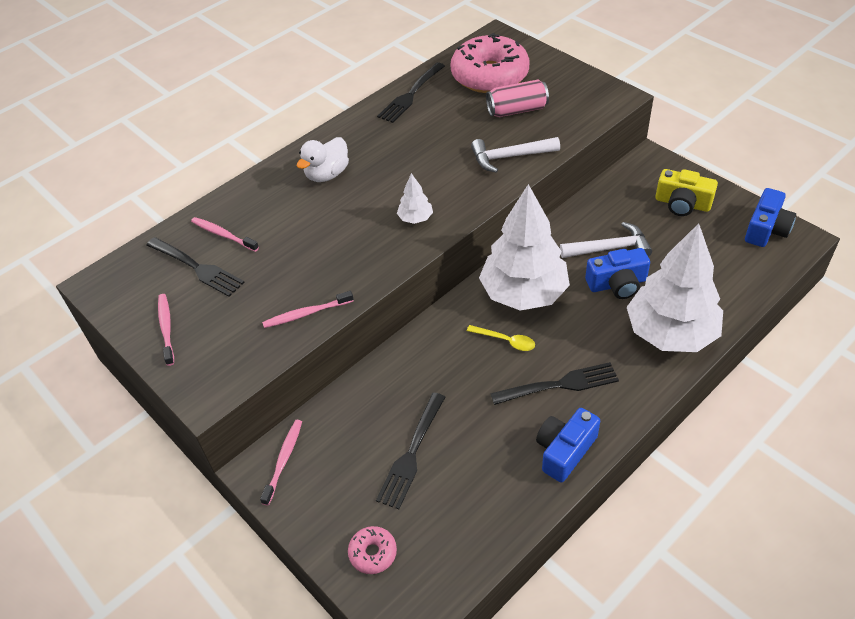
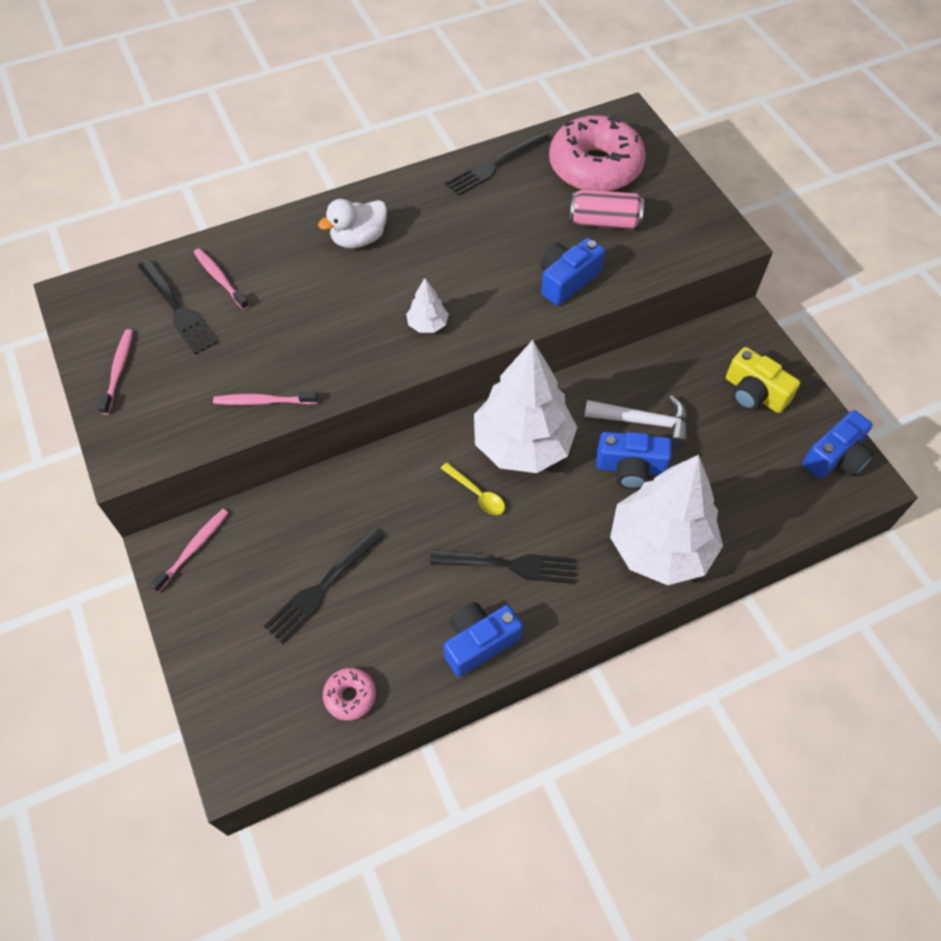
camera: 15 degrees right, 10 degrees up
pink donut [348,526,397,574] -> pink donut moved to [323,668,376,721]
white hammer [471,137,560,173] -> blue camera [540,238,605,306]

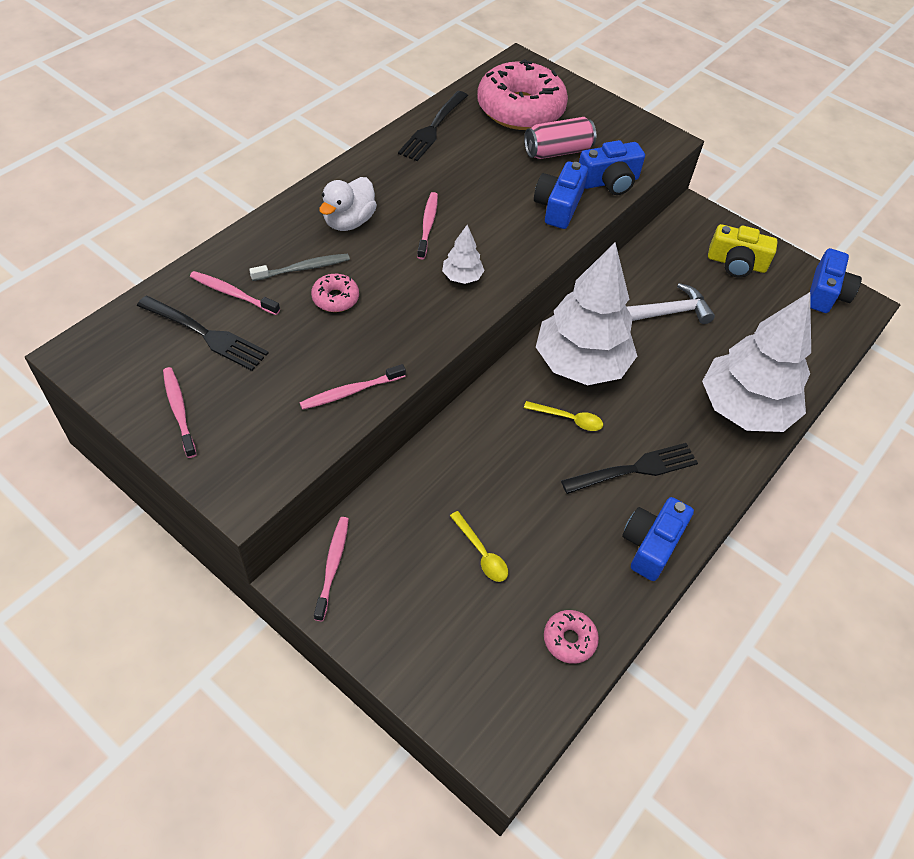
camera: 30 degrees left, 5 degrees down
black fork [264,528,384,644] -> yellow spoon [450,511,508,582]
blue camera [596,432,672,489] -> blue camera moved to [579,140,645,195]
none -> grey toothbrush [249,254,350,281]
none -> pink donut [311,274,359,312]
none -> pink toothbrush [417,192,438,259]

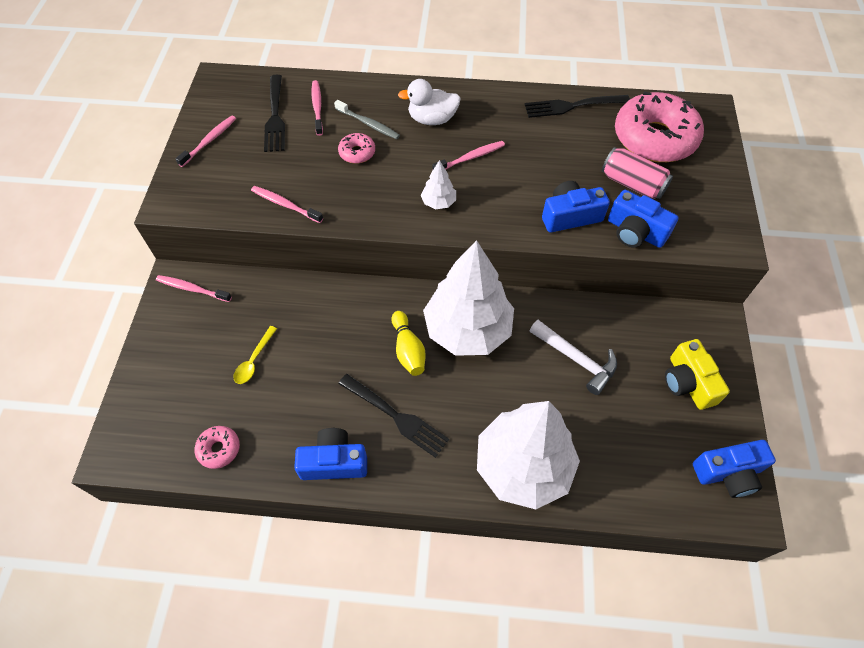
camera: 60 degrees right, 5 degrees up
pink toothbrush [314,517,349,621] -> pink toothbrush turned 135 degrees counterclockwise [156,275,232,302]
yellow spoon [524,401,603,431] -> yellow bowling pin [391,311,426,376]

